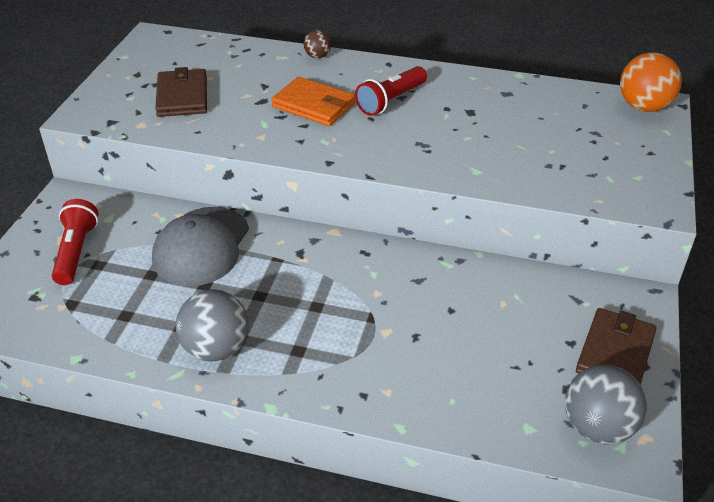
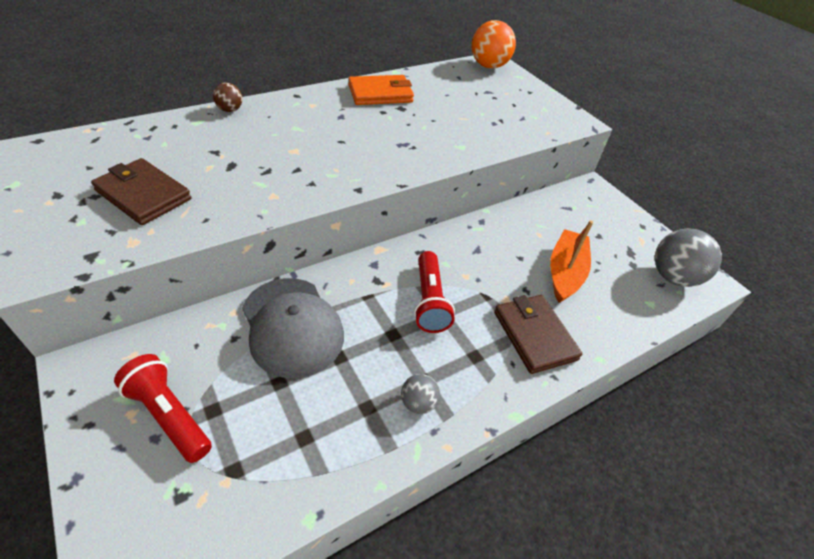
camera: 50 degrees left, 5 degrees up
grey ball [176,289,249,361] -> grey ball [401,374,440,414], size x0.52
orange wallet [271,77,355,126] -> orange wallet moved to [348,75,414,105]
red flashlight [355,66,427,116] -> red flashlight moved to [414,251,455,333]
brown wallet [576,308,657,385] -> brown wallet moved to [494,295,582,374]
none -> orange boat [550,220,593,303]

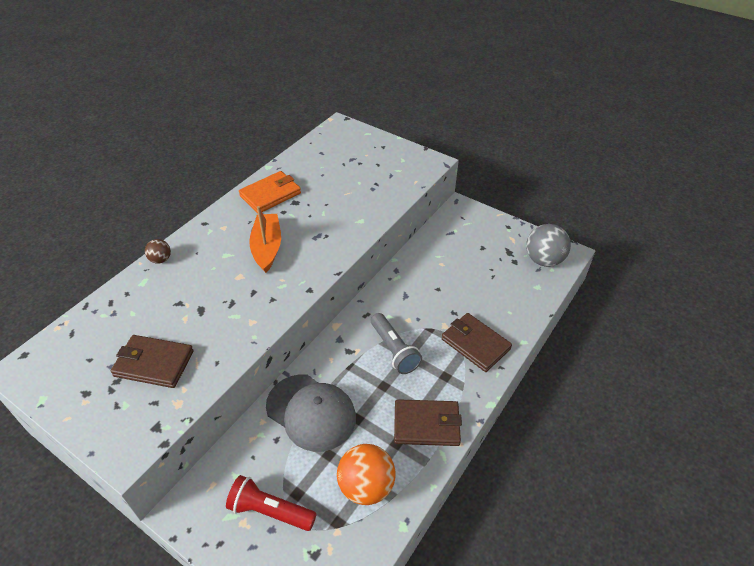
camera: 20 degrees left, 0 degrees up
grey ball [401,374,440,414] -> brown wallet [394,399,462,446]
red flashlight [414,251,455,333] -> grey flashlight [371,313,422,374]
orange ball [472,20,516,69] -> orange ball moved to [337,444,396,505]
orange boat [550,220,593,303] -> orange boat moved to [249,206,281,273]

